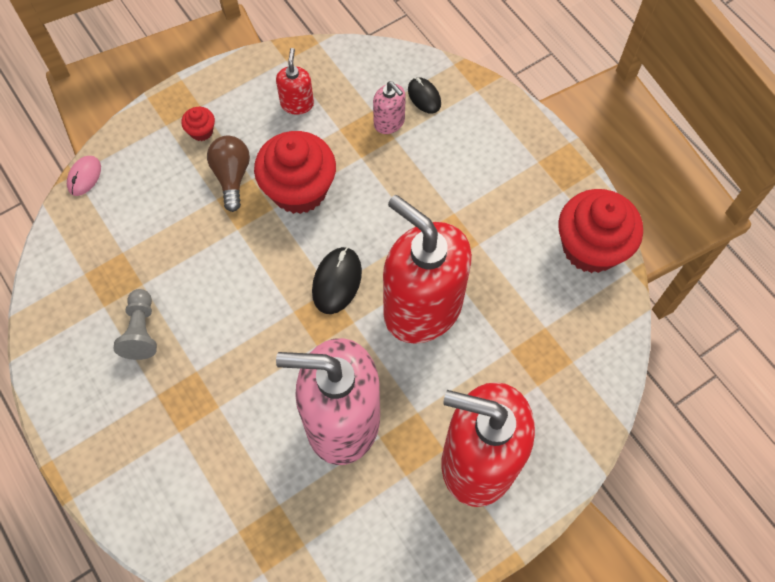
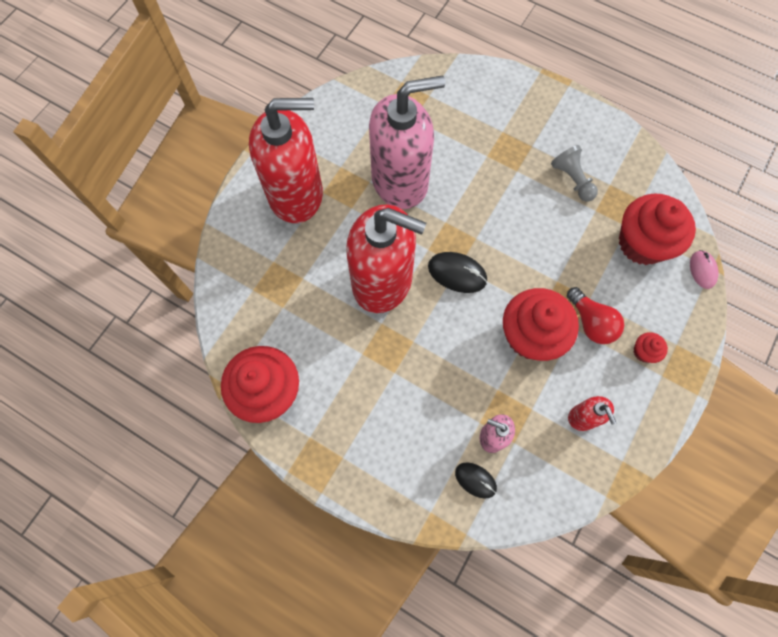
camera: 155 degrees right, 5 degrees up
brown light bulb [207,135,250,212] -> red light bulb [567,287,624,344]
black mouse [312,247,362,314] -> black mouse turned 60 degrees counterclockwise [428,252,487,293]
none -> red cupcake [619,194,696,265]

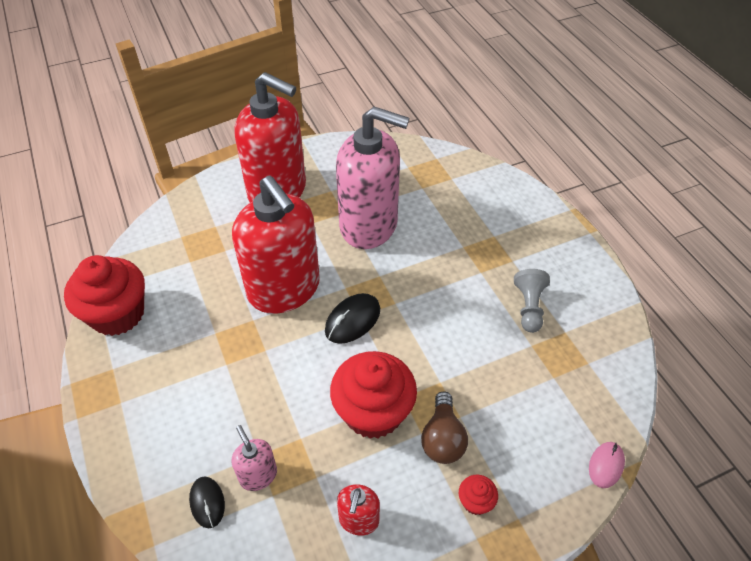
camera: 35 degrees right, 20 degrees down
black mouse [428,252,487,293] -> black mouse turned 75 degrees clockwise [325,293,380,344]
red light bulb [567,287,624,344] -> brown light bulb [421,391,468,464]
red cupcake [619,194,696,265] -> none

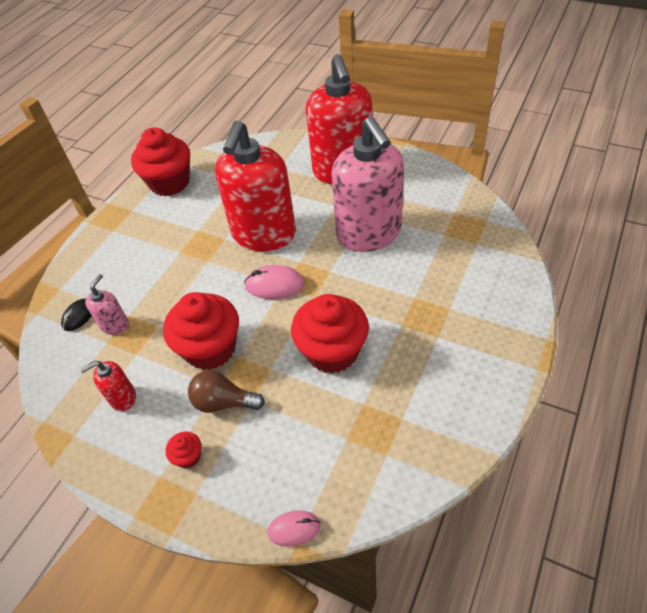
camera: 55 degrees right, 0 degrees up
black mouse [325,293,380,344] -> pink mouse [244,265,305,299]
brown light bulb [421,391,468,464] -> brown light bulb turned 45 degrees clockwise [188,370,265,413]
grey pawn [514,269,550,333] -> none
none -> red cupcake [291,294,369,373]

